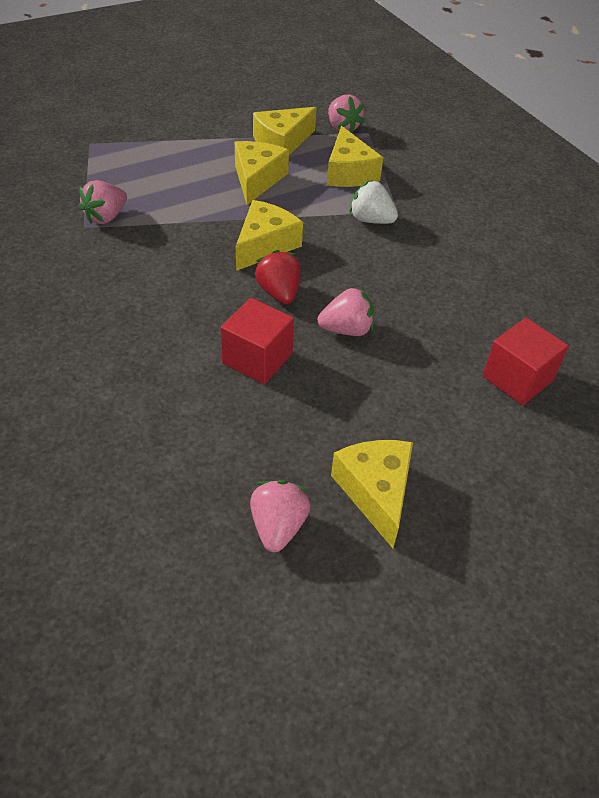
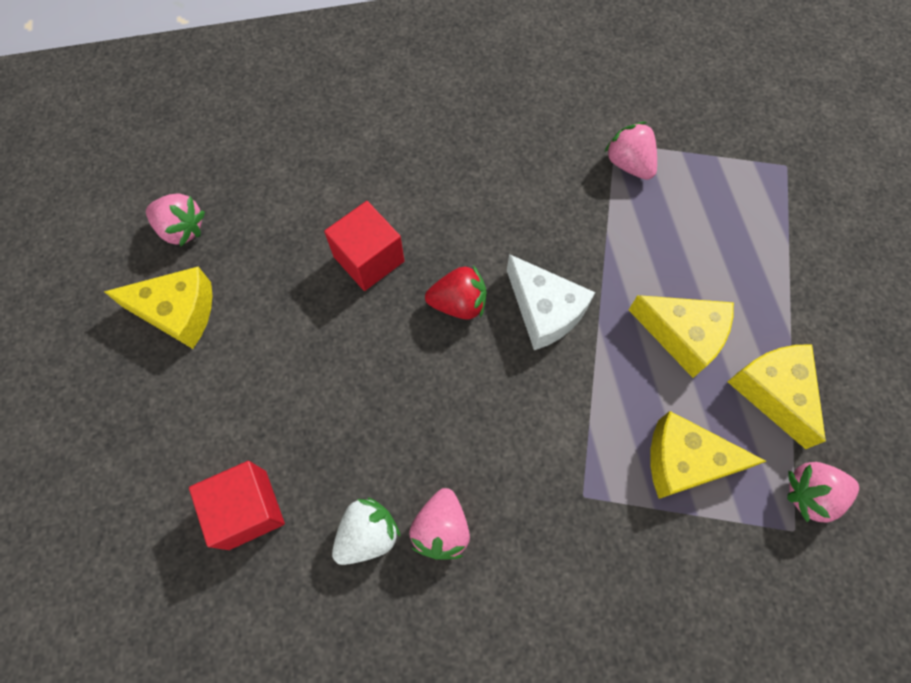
camera: 110 degrees right, 20 degrees up
yellow cheese [236,200,303,271] -> white cheese [507,254,595,350]
pink strawberry [317,287,374,336] -> pink strawberry moved to [409,488,470,560]
white strawberry [349,180,398,224] -> white strawberry moved to [332,497,401,565]

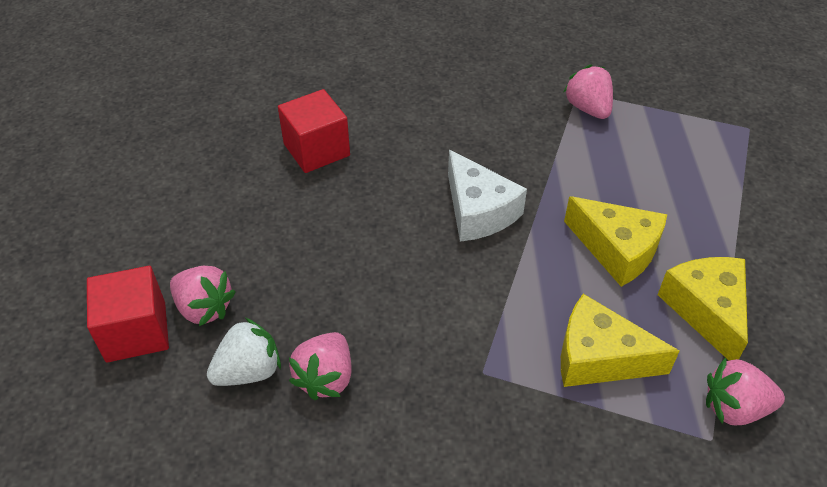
camera: 10 degrees right, 20 degrees down
yellow cheese [104,267,212,349] -> none
pink strawberry [146,193,205,247] -> pink strawberry moved to [170,266,236,326]
red strawberry [425,265,487,320] -> none

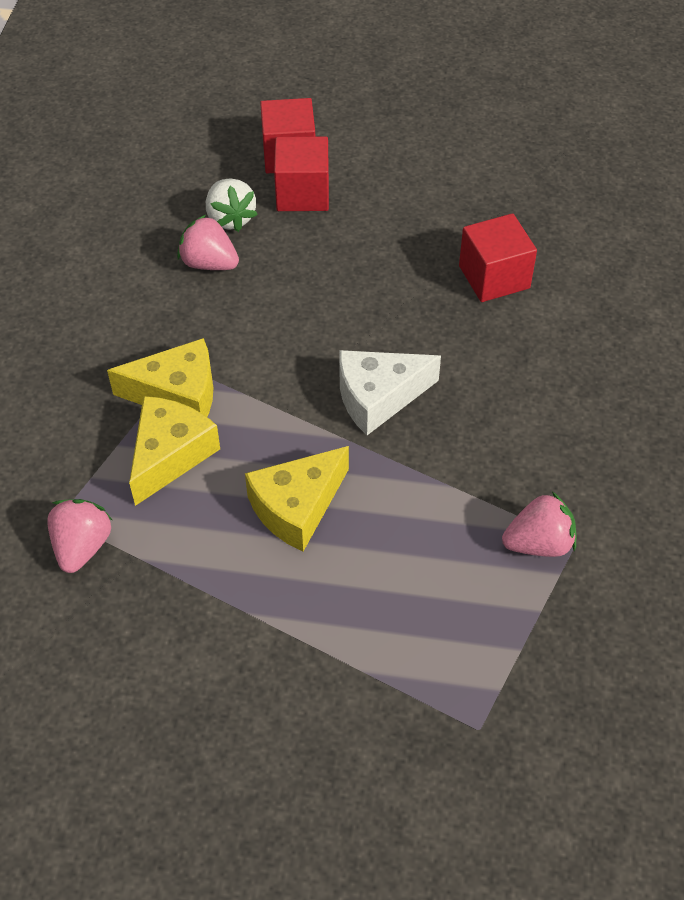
camera: 100 degrees right, 5 degrees up
pink strawberry [170,266,236,326] -> red cube [274,136,329,211]
yellow cheese [658,257,748,360] -> yellow cheese moved to [107,338,213,417]

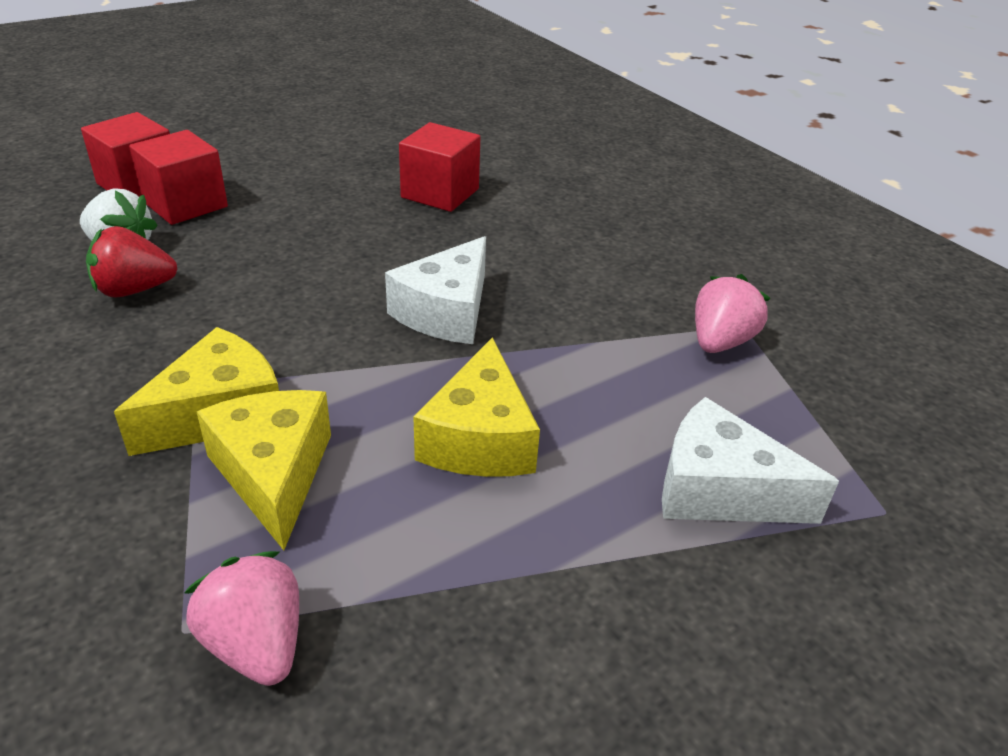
camera: 45 degrees left, 15 degrees down
pink strawberry [177,215,239,270] -> red strawberry [86,226,178,298]
none -> white cheese [662,397,839,524]

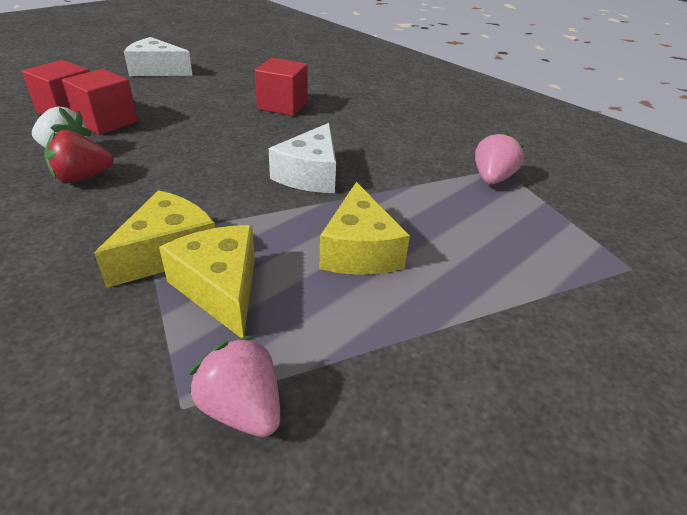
camera: 10 degrees left, 0 degrees up
white cheese [662,397,839,524] -> white cheese moved to [124,37,193,76]

